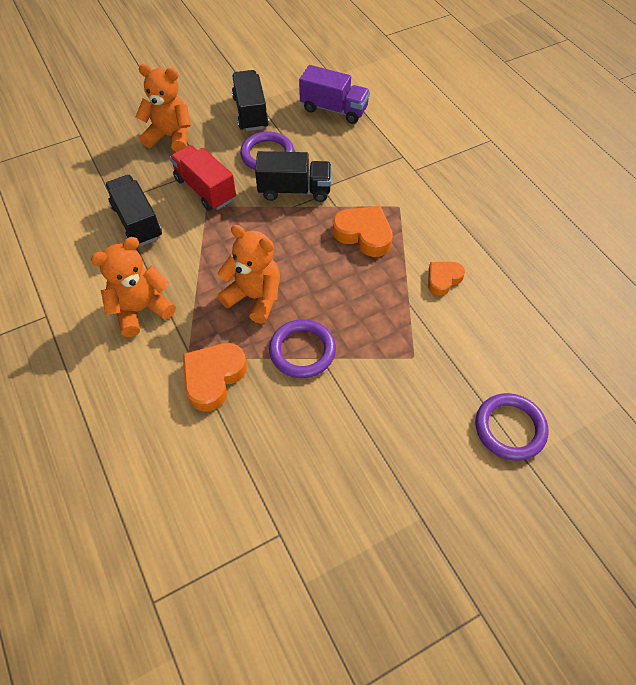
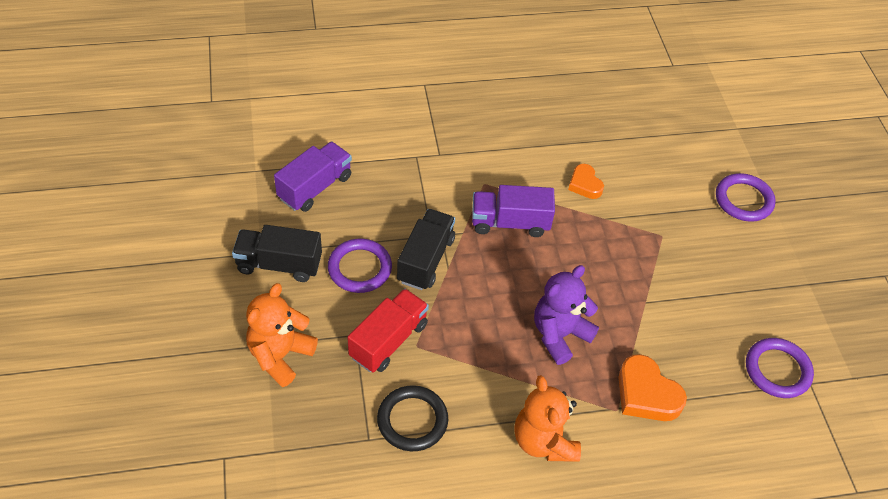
camera: 75 degrees left, 5 degrees down
black truck [105,175,162,247] -> black ring [377,385,448,451]
red truck [170,145,236,211] -> red truck turned 150 degrees clockwise [347,288,429,372]
orange teddy bear [217,225,280,324] -> purple teddy bear [534,265,599,365]
purple ring [269,319,336,378] -> purple ring moved to [746,338,814,398]
orange heart [333,206,393,257] -> purple truck [472,185,555,237]

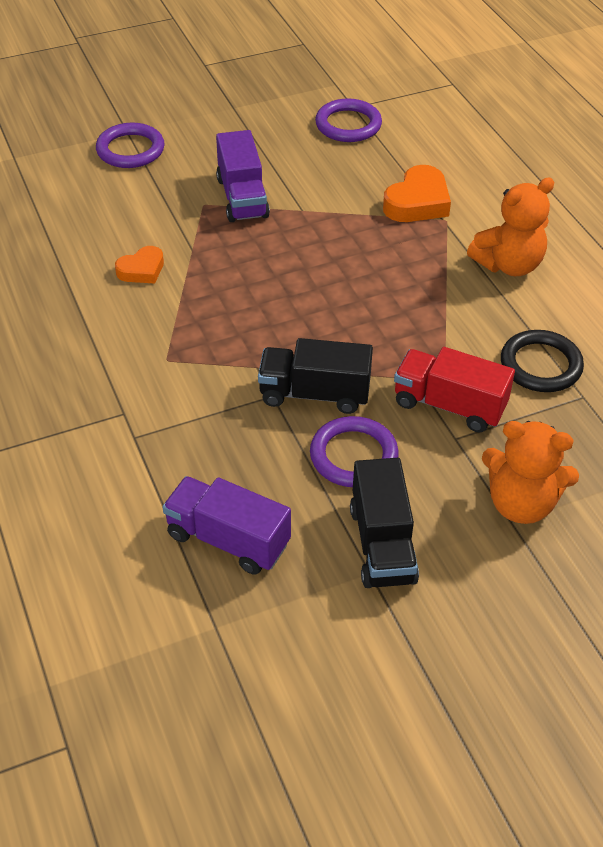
camera: 100 degrees left, 5 degrees down
purple truck [472,185,555,237] -> purple truck moved to [216,130,270,222]
purple teddy bear [534,265,599,365] -> none

